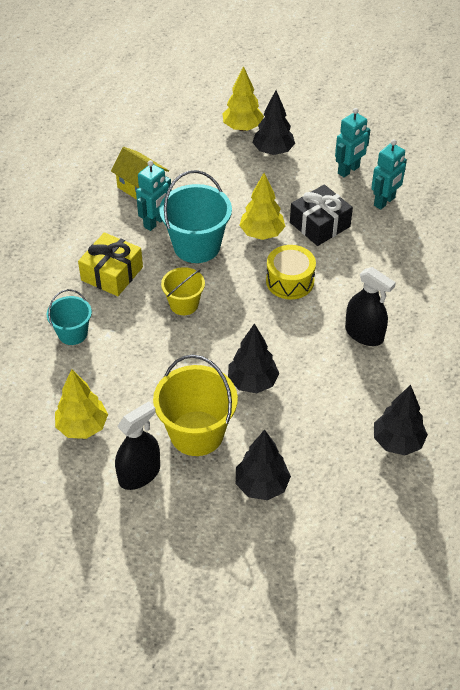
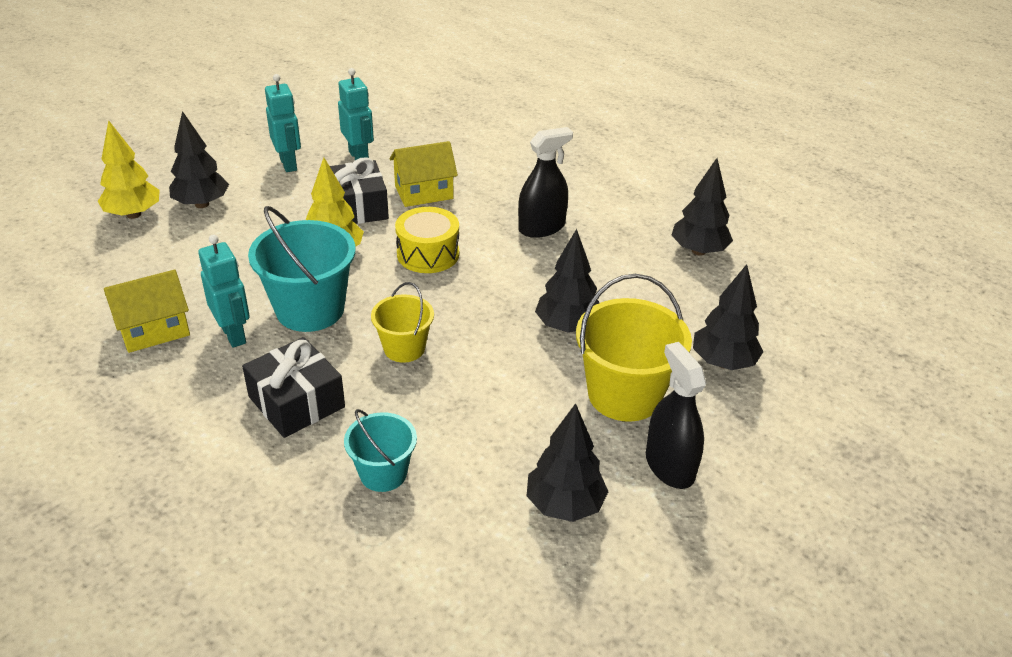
camera: 70 degrees left, 10 degrees down
yellow tree [55,369,108,439] -> black tree [527,403,609,522]
yellow gift [78,232,143,296] -> black gift [242,337,345,438]
none -> yellow house [390,141,458,207]

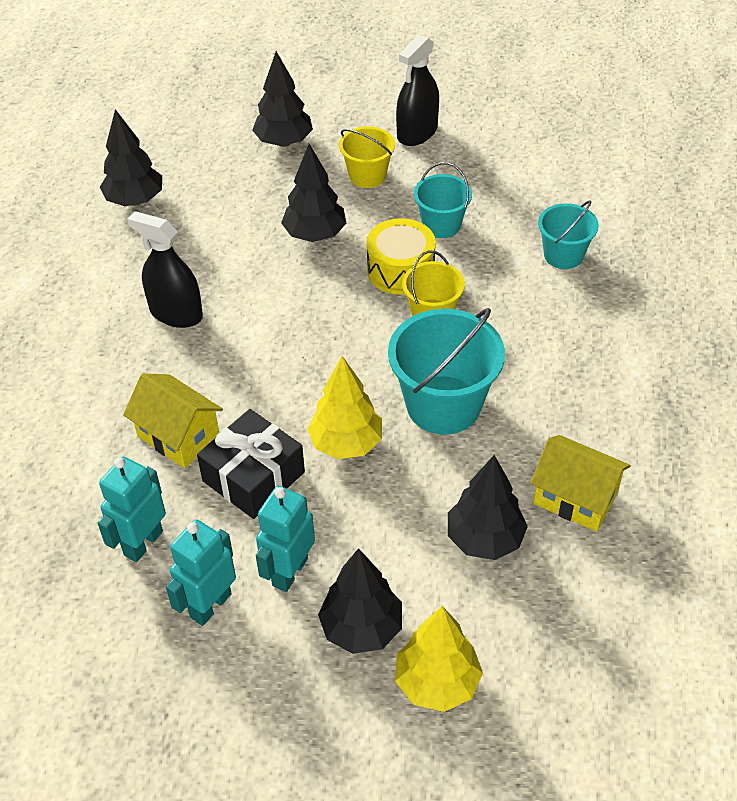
camera: 120 degrees left, 10 degrees up
turquoise robot [198,235,250,348] -> turquoise robot moved to [256,486,315,592]
black gift [242,337,345,438] -> none
yellow drum [395,207,459,273] -> yellow drum moved to [367,218,436,295]
black tree [527,403,609,522] -> black tree moved to [448,455,528,560]
yellow bucket [576,274,692,422] -> yellow bucket [339,126,395,188], size x0.58
none -> turquoise bucket [414,162,472,238]

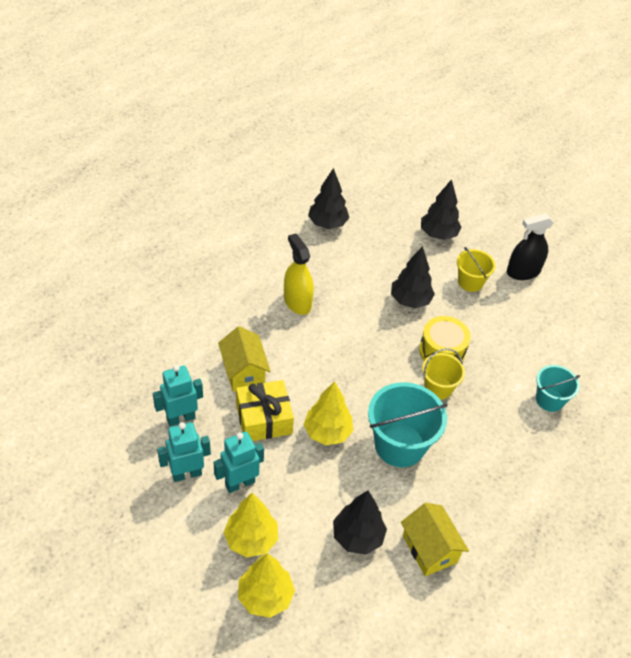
camera: 30 degrees right, 0 degrees up
black spray bottle [127,211,203,328] -> yellow spray bottle [284,233,314,315]
black gift [197,409,305,519] -> yellow gift [236,380,294,441]
black tree [318,548,402,654] -> yellow tree [223,493,278,558]
turquoise bucket [414,162,472,238] -> none

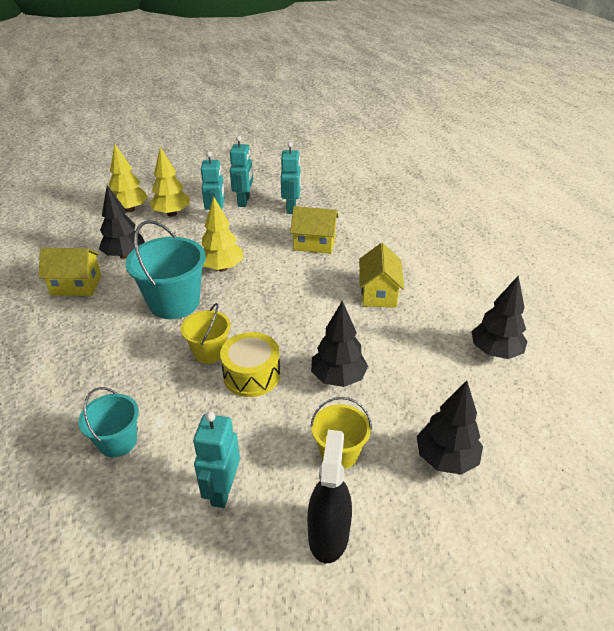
camera: 120 degrees right, 10 degrees down
yellow gift [236,380,294,441] -> none
yellow spray bottle [284,233,314,315] -> yellow house [359,243,404,308]
none -> turquoise robot [193,412,240,508]

